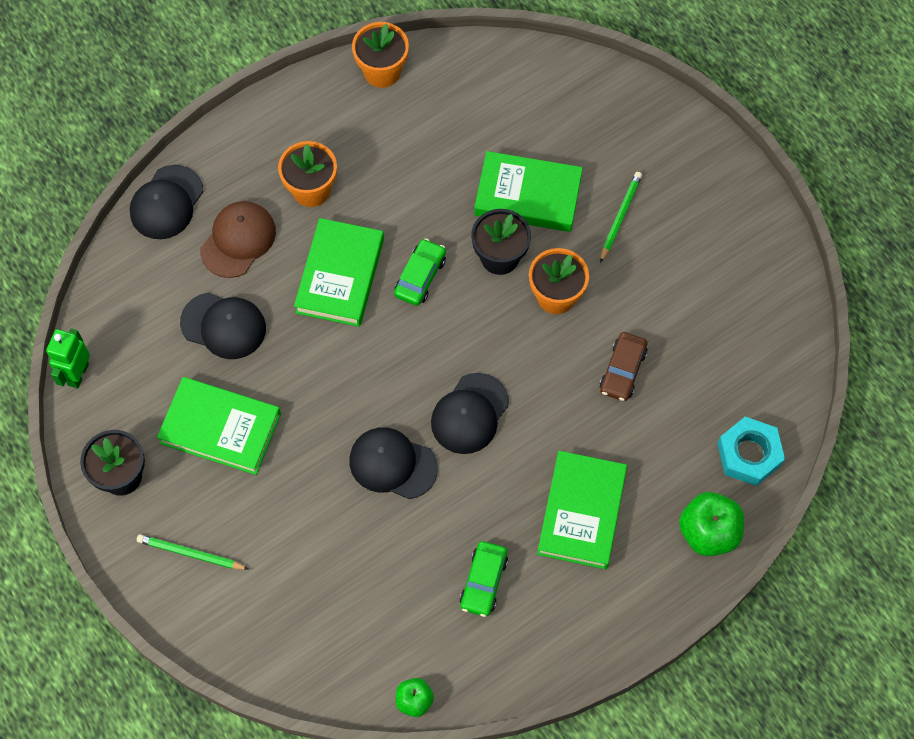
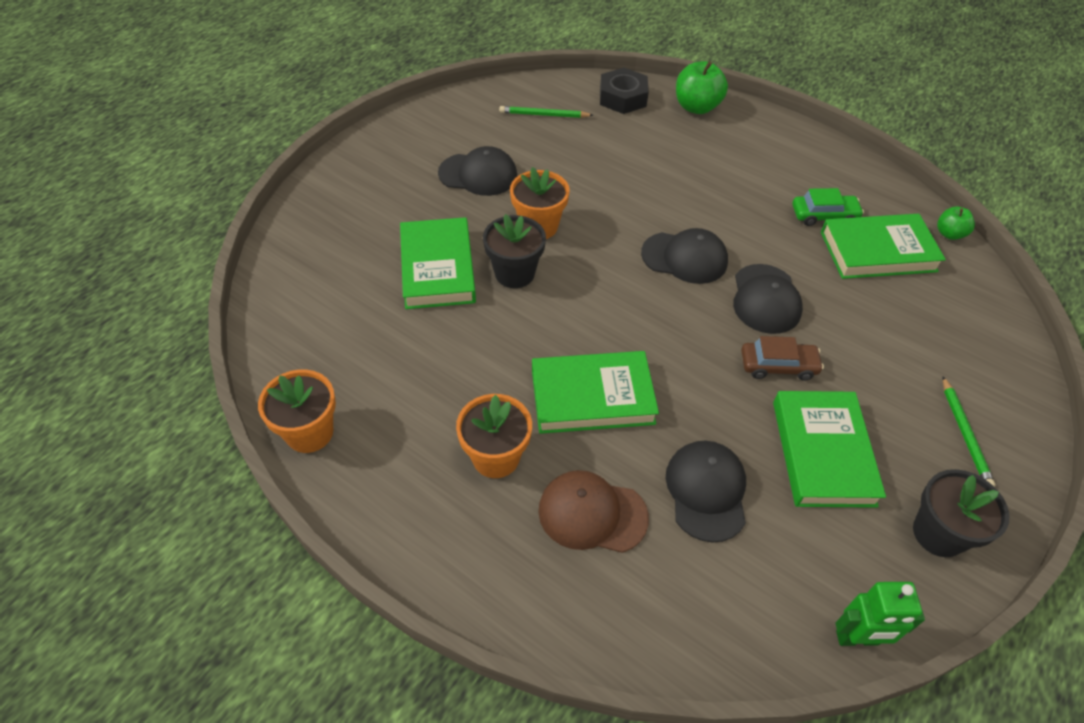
camera: 110 degrees left, 15 degrees down
black cap [130,165,204,239] -> black cap moved to [438,146,517,196]
green car [394,238,446,306] -> none
green book [537,451,627,569] -> green book moved to [821,214,946,279]
green pencil [600,172,642,263] -> green pencil moved to [499,106,594,118]
brown car [600,332,647,401] -> brown car moved to [741,336,824,381]
turquoise nut [717,417,785,486] -> black nut [600,68,649,114]

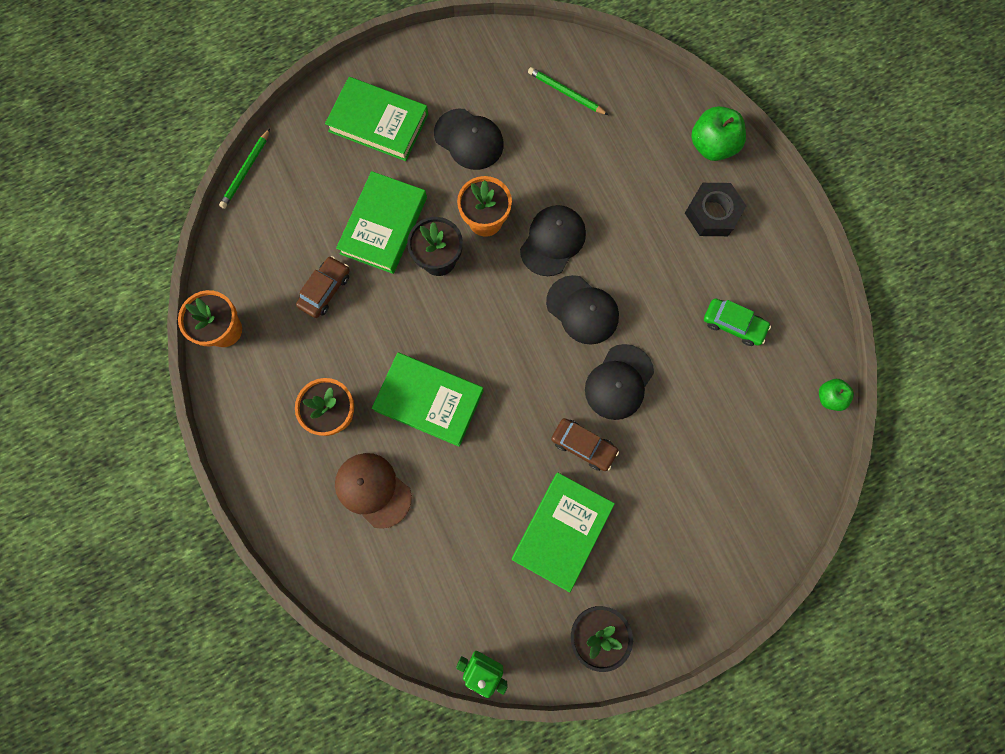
camera: 30 degrees right, 25 degrees up
black nut [600,68,649,114] -> black nut moved to [685,183,746,236]
black cap [666,441,746,543] -> black cap moved to [520,205,586,276]
green book [821,214,946,279] -> green book moved to [325,77,428,161]
green pencil [943,377,995,487] -> green pencil moved to [219,129,270,209]
none -> brown car [296,256,350,318]

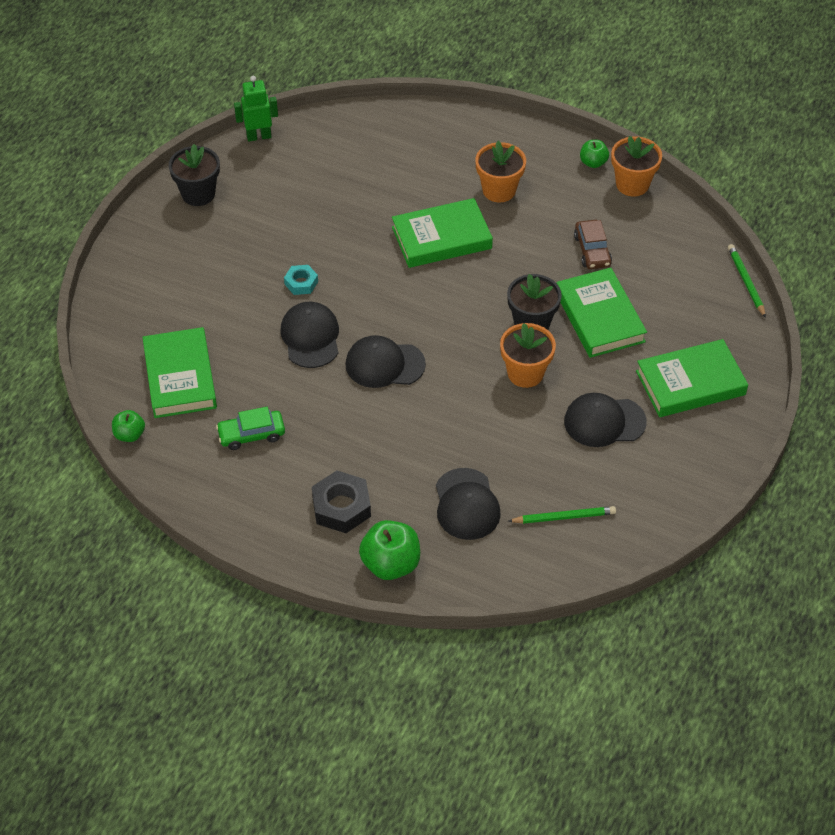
camera: 140 degrees right, 25 degrees down
brown cap [335,453,412,529] -> none
green book [512,473,615,592] -> green book moved to [143,327,217,418]
black cap [520,205,586,276] -> black cap moved to [436,468,501,540]
brown car [551,418,619,471] -> turquoise nut [284,265,318,295]
none -> green apple [580,140,609,168]

